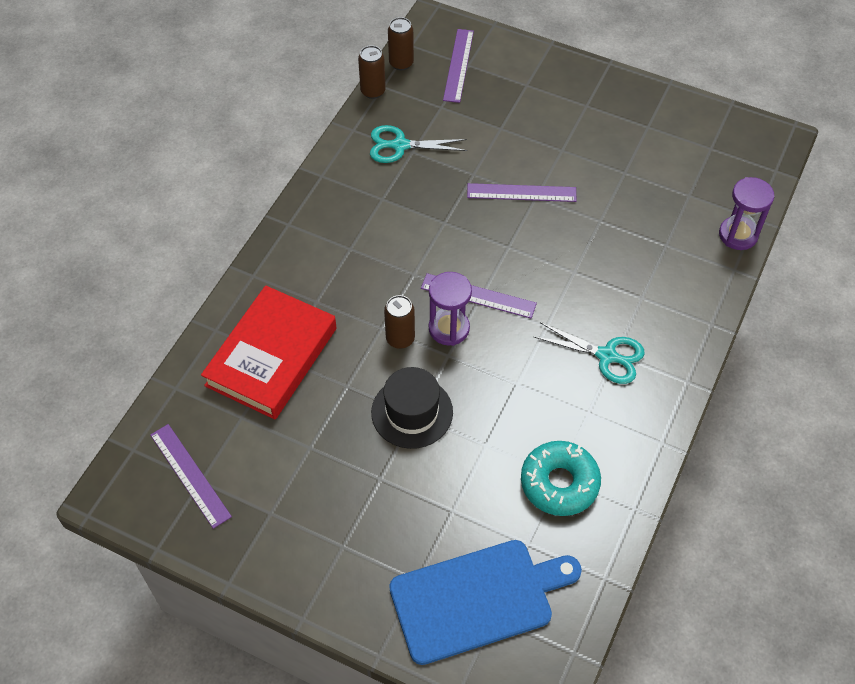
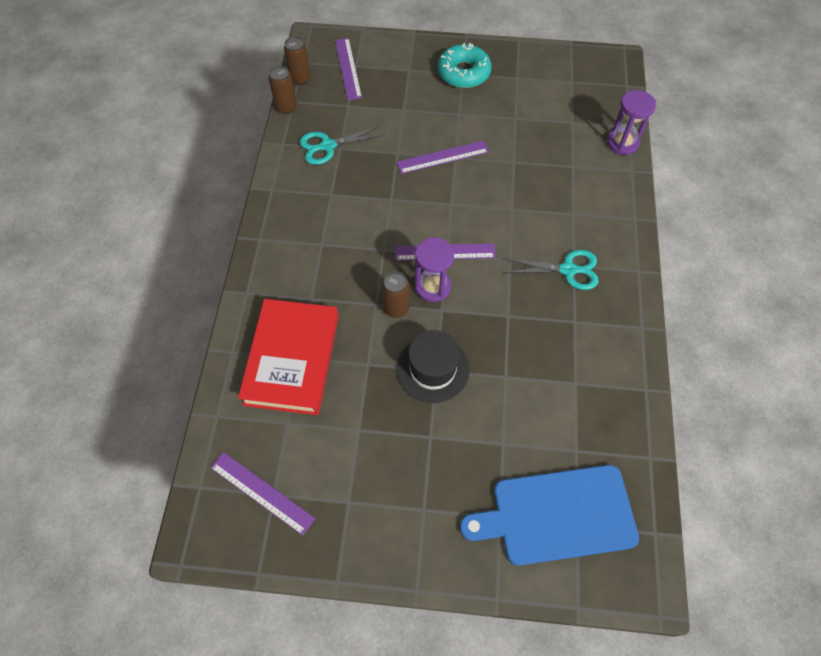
camera: 20 degrees left, 5 degrees up
blue cutting board [389,540,582,665] -> blue cutting board turned 150 degrees counterclockwise [460,465,639,566]
turquoise donut [521,441,601,516] -> turquoise donut moved to [438,43,492,88]

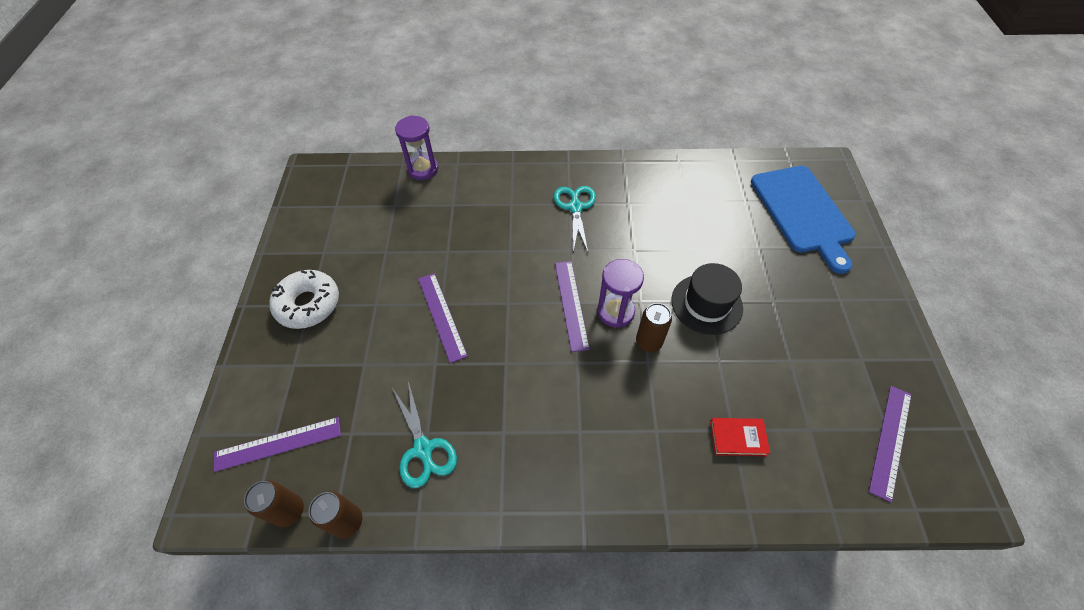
camera: 95 degrees left, 5 degrees down
red book [238,299,339,415] -> red book [710,418,770,456], size x0.42
turquoise donut [438,43,492,88] -> white donut [269,270,339,329]

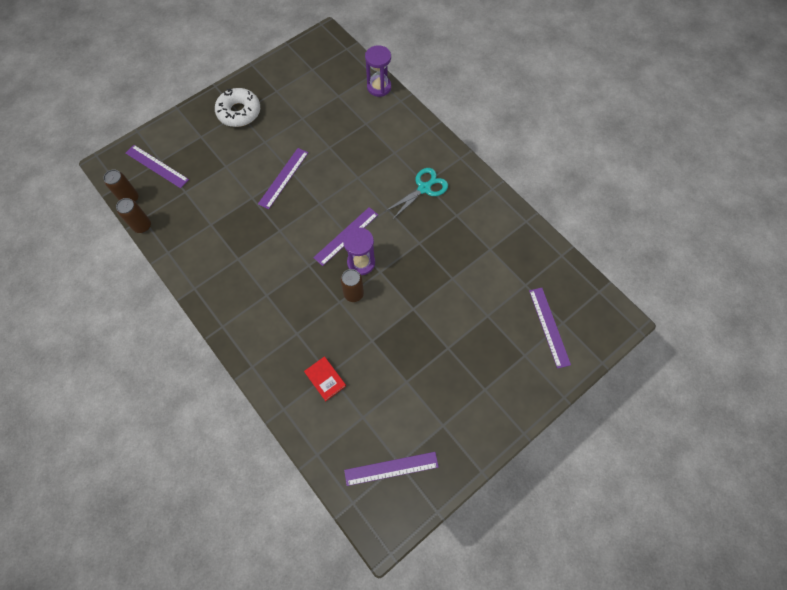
camera: 50 degrees right, 10 degrees up
turquoise scissors [392,380,457,488] -> none
black hat [671,263,743,335] -> none
blue cutting board [751,166,856,274] -> purple ruler [529,288,571,369]

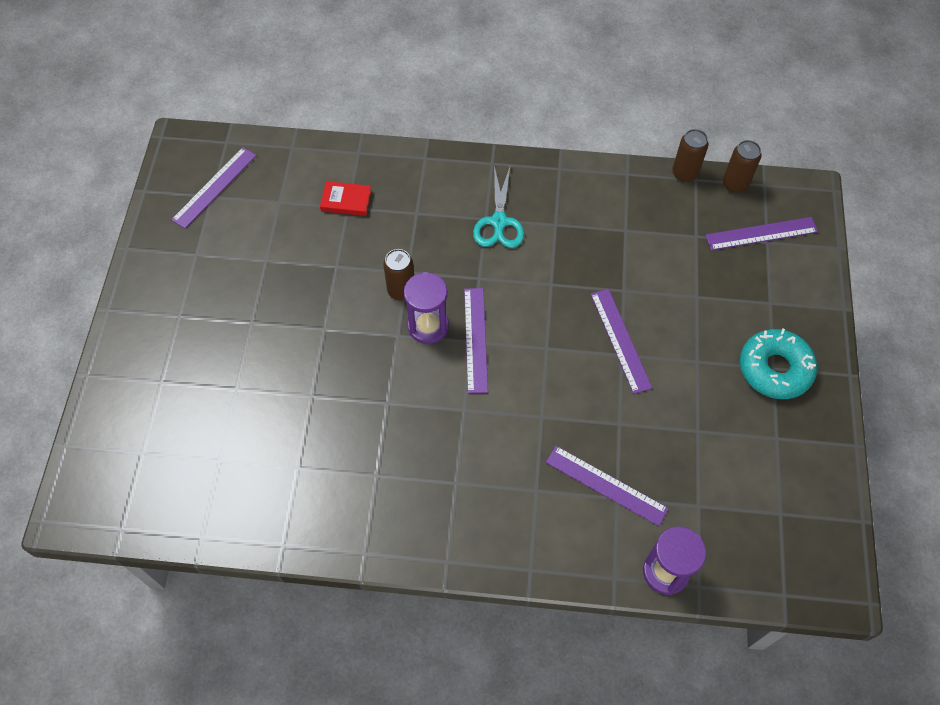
camera: 135 degrees right, 5 degrees down
white donut [215,88,260,127] -> turquoise donut [740,329,817,399]
turquoise scissors [386,168,448,220] -> turquoise scissors moved to [473,166,524,248]
purple ruler [529,288,571,369] -> purple ruler moved to [546,446,669,526]

